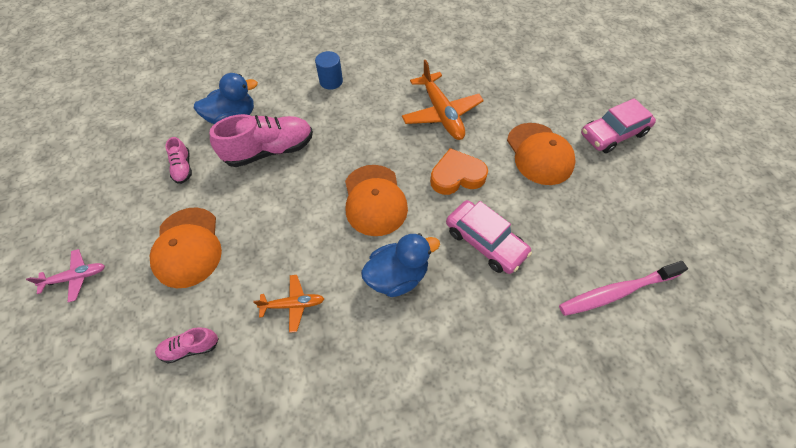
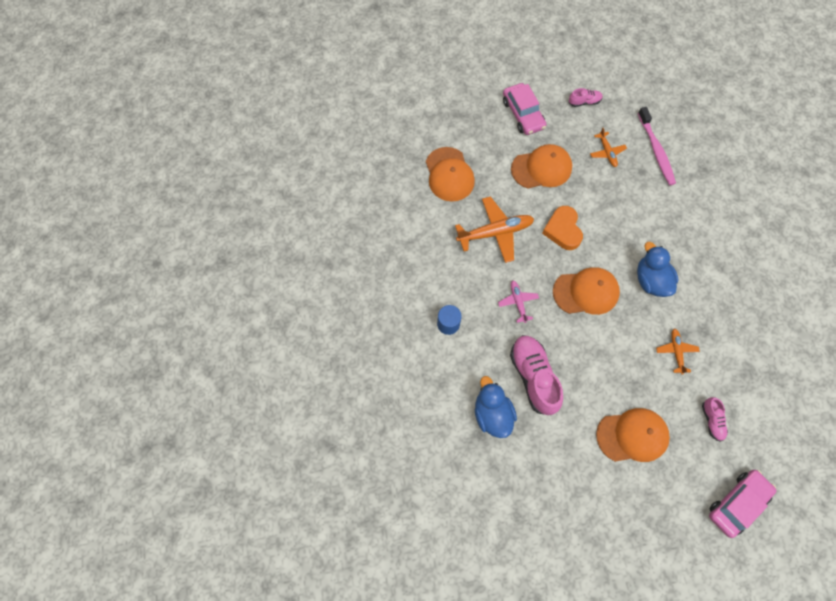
camera: 85 degrees left, 10 degrees up
pink plane [26,249,105,302] -> pink plane moved to [498,281,539,323]
pink shoe [165,137,192,184] -> pink shoe moved to [569,88,603,107]
pink car [446,200,532,274] -> pink car moved to [709,470,777,538]
none -> orange cap [426,147,475,202]
none -> orange plane [590,128,627,167]

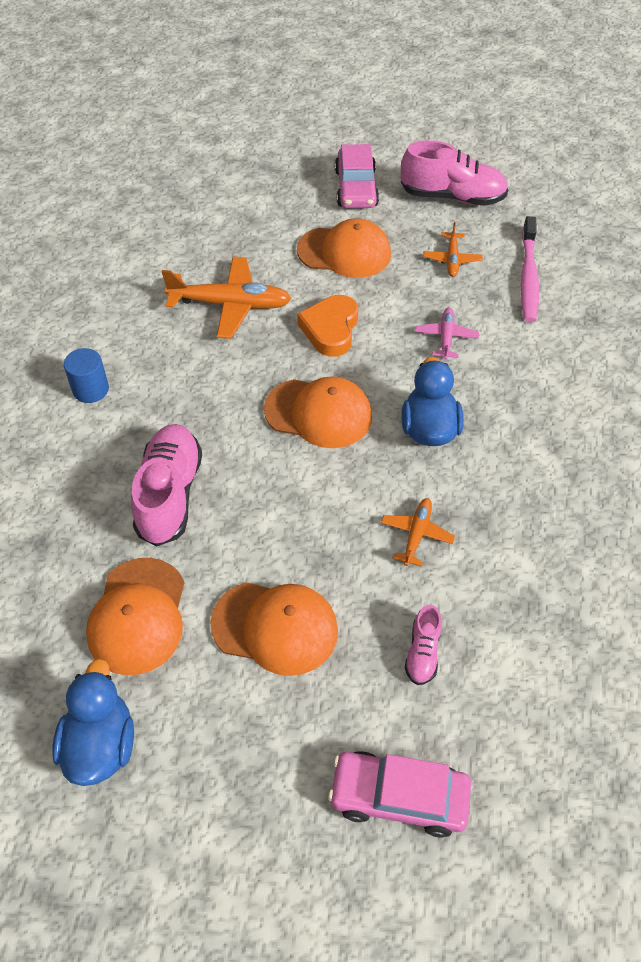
camera: 20 degrees right, 15 degrees down
orange cap [426,147,475,202] -> orange cap moved to [86,558,185,675]
blue duck [475,376,517,438] -> blue duck moved to [52,659,134,786]
pink plane [498,281,539,323] -> pink plane moved to [415,308,479,360]
pink shoe [569,88,603,107] -> pink shoe [401,140,508,206], size x2.01
pink car [709,470,777,538] -> pink car turned 150 degrees counterclockwise [328,751,471,838]

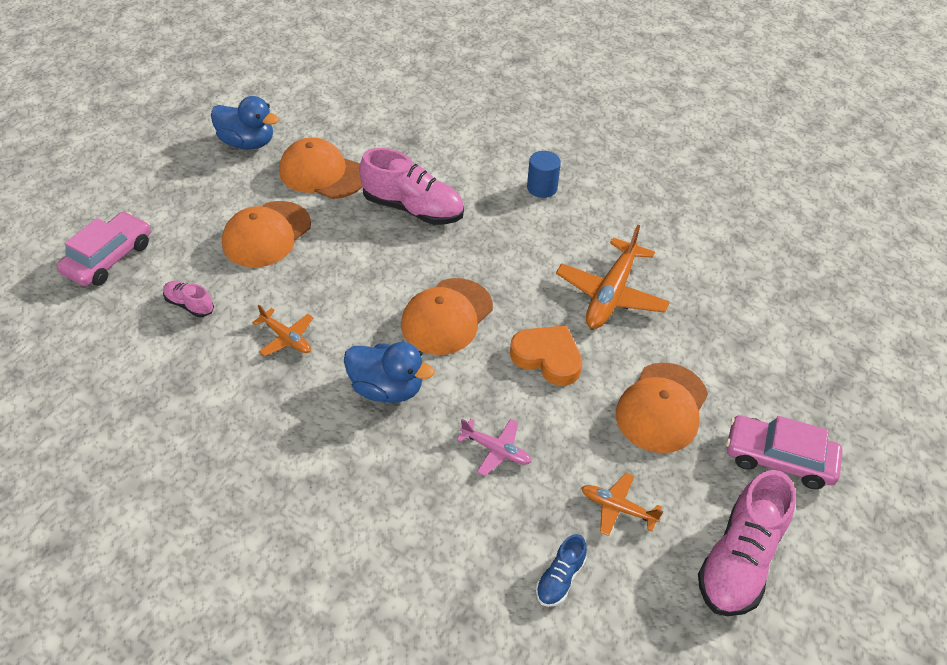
camera: 110 degrees right, 5 degrees down
pink toothbrush [521,216,539,322] -> blue shoe [536,534,587,607]

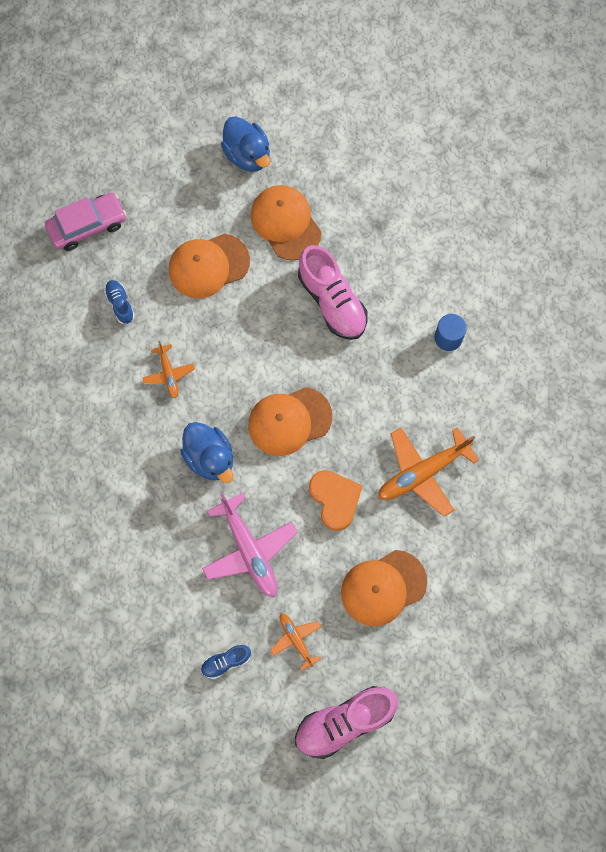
camera: 35 degrees right, 25 degrees up
pink shoe [163,281,214,317] -> blue shoe [104,280,135,324]
pink plane [457,419,532,476] -> pink plane [202,493,298,597], size x1.84
pink car [726,415,843,489] -> none

